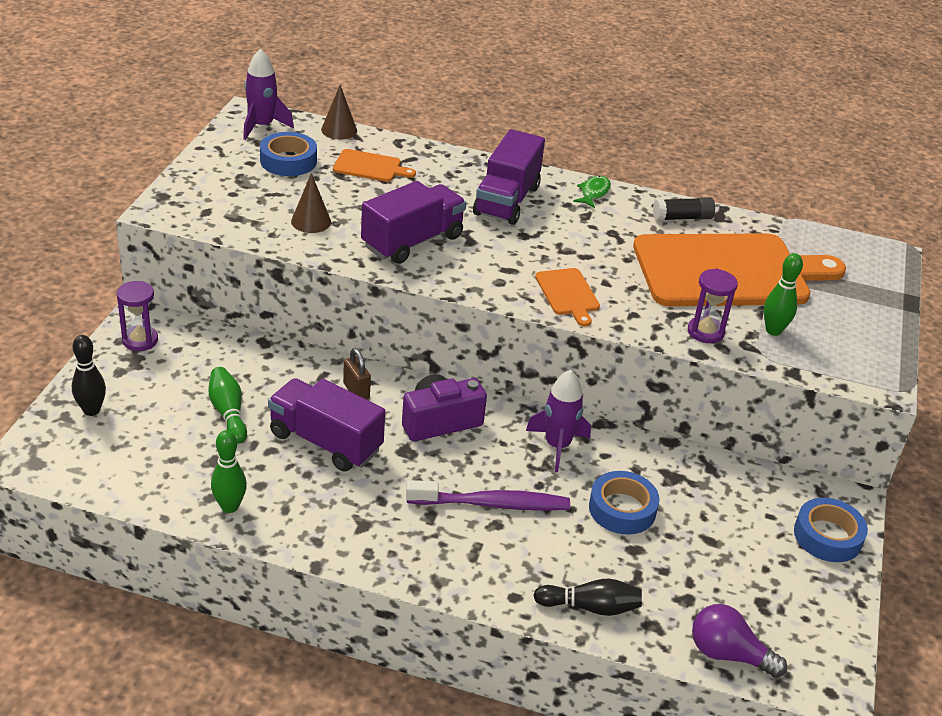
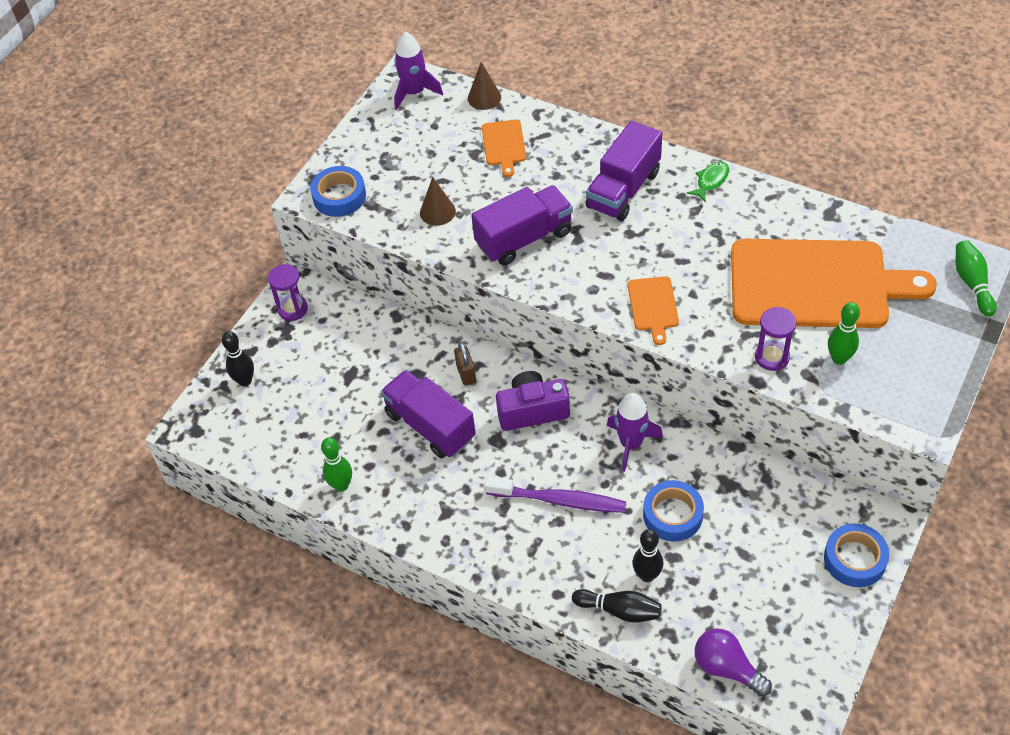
camera: 20 degrees right, 15 degrees up
green bowling pin [208,367,247,444] -> green bowling pin moved to [955,240,997,317]
blue tape [260,132,317,176] -> blue tape moved to [310,166,366,217]
orange cutting board [333,149,416,182] -> orange cutting board turned 60 degrees clockwise [482,120,526,177]
black glue stick [653,197,715,221] -> none
none -> black bowling pin [632,529,663,582]

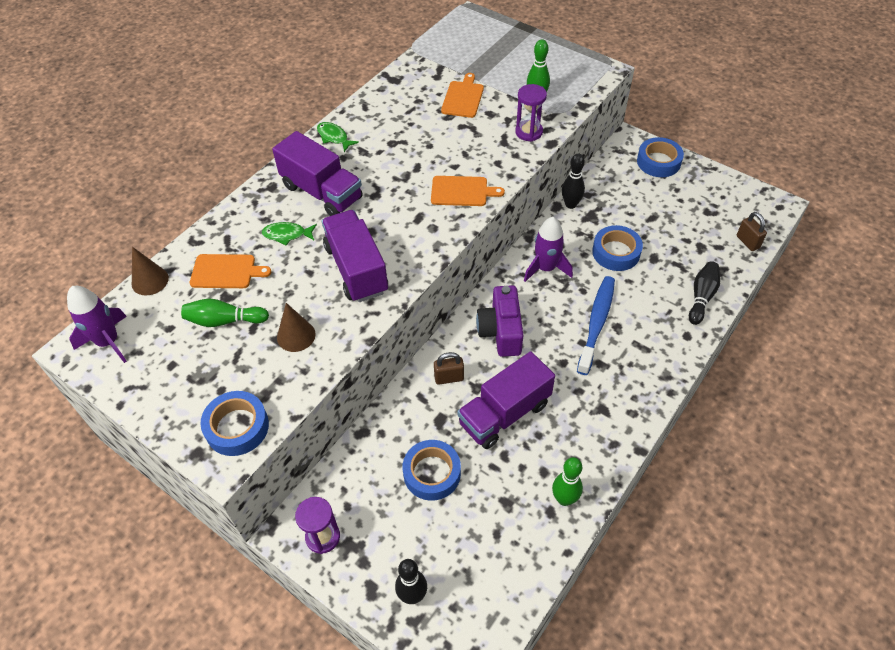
camera: 85 degrees left, 0 degrees up
purple toothbrush [485,476,626,513] -> blue toothbrush [577,276,615,375]
black bowling pin [632,529,663,582] -> black bowling pin moved to [562,154,585,209]
purple light bulb [695,629,772,696] -> brown padlock [737,212,767,251]
orange cutting board [731,239,937,328] -> orange cutting board [441,73,484,118], size x0.41
green bowling pin [955,240,997,317] -> green bowling pin moved to [181,299,269,327]
none -> green fish [262,222,317,245]
none -> blue tape [403,440,461,501]

